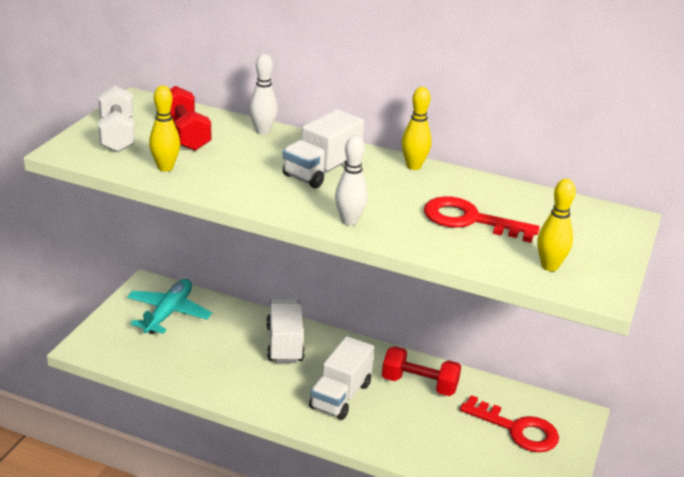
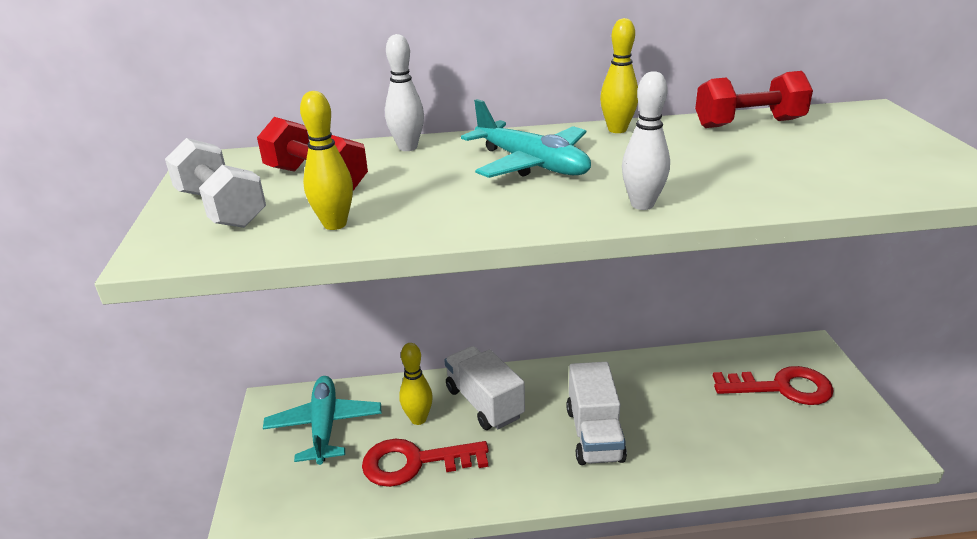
camera: 25 degrees left, 0 degrees up
white truck [283,109,364,188] -> turquoise plane [461,99,591,178]
red dumbbell [382,346,461,396] -> red dumbbell moved to [695,71,813,128]
red key [424,196,540,243] -> red key moved to [362,439,489,487]
yellow bowling pin [538,179,576,271] -> yellow bowling pin moved to [399,343,433,425]

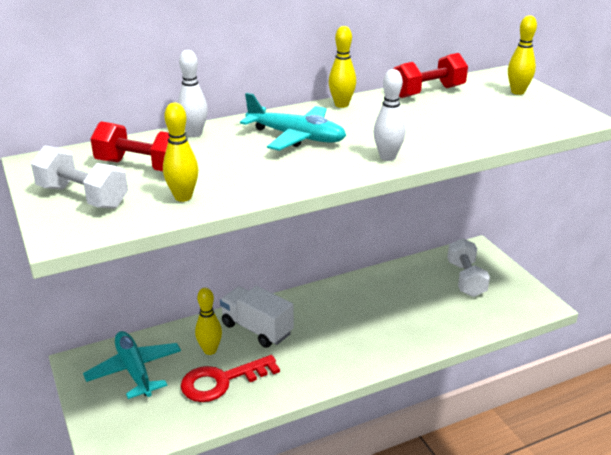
camera: 20 degrees left, 0 degrees up
white truck [566,362,627,465] -> none
red key [713,366,834,405] -> white dumbbell [447,238,490,297]
none -> yellow bowling pin [508,15,537,95]

